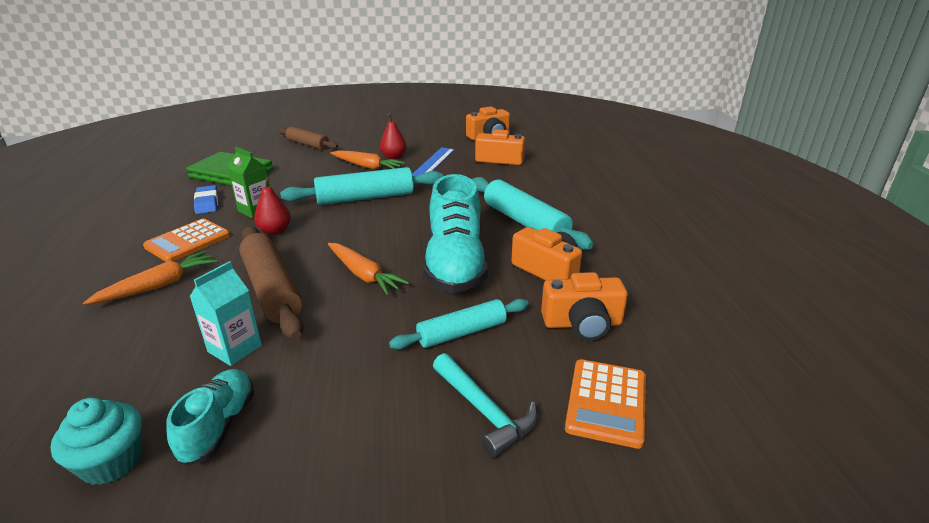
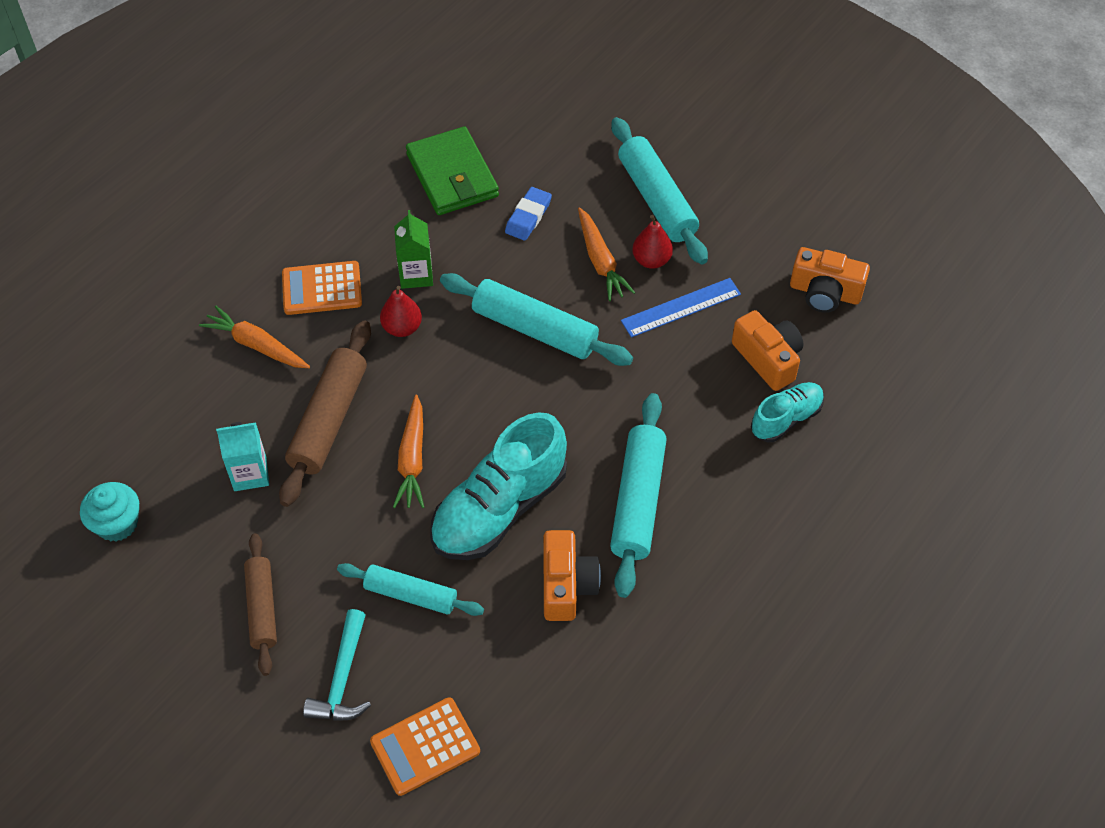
camera: 45 degrees right, 25 degrees up
orange carrot [83,251,217,305] -> orange carrot turned 150 degrees counterclockwise [199,306,310,368]
turquoise shoe [166,369,254,466] -> turquoise shoe moved to [751,382,824,442]
blue eraser [194,185,218,214] -> blue eraser moved to [505,187,552,241]
brown rolling pin [278,126,338,150] -> brown rolling pin moved to [244,533,277,676]
orange camera [541,272,628,341] -> none
none -> turquoise rolling pin [611,117,708,264]

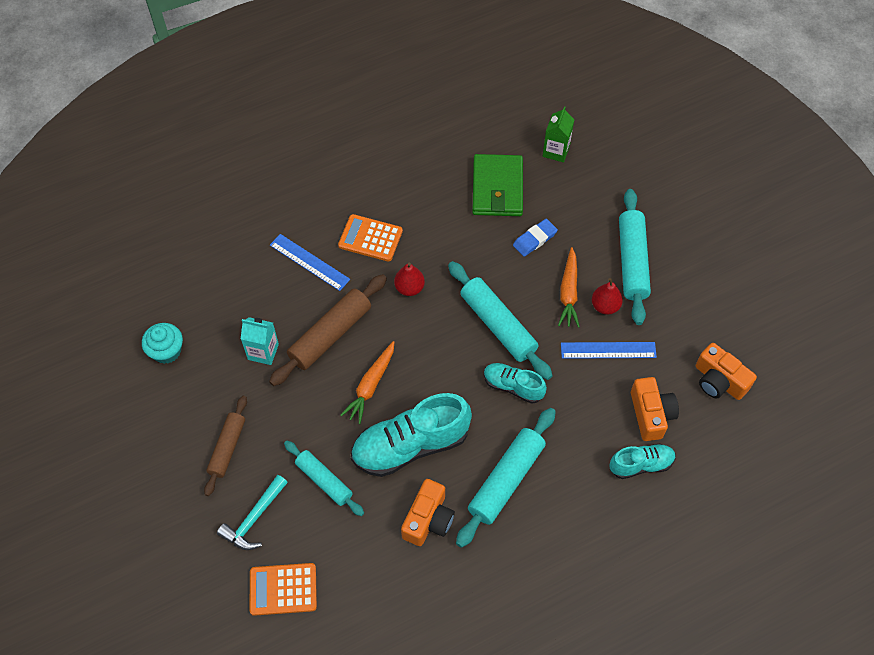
camera: 25 degrees right, 5 degrees up
orange carrot [199,306,310,368] -> blue ruler [270,234,350,291]
green carton [394,210,433,289] -> green carton moved to [543,107,574,162]
none -> turquoise shoe [484,363,547,404]

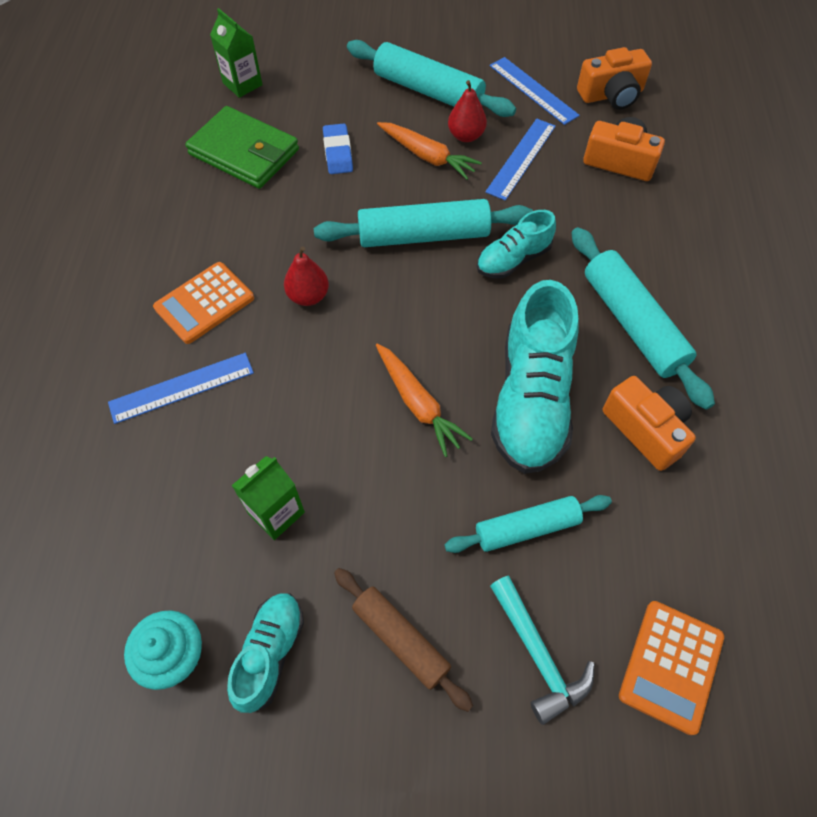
camera: 60 degrees left, 0 degrees up
turquoise carton [241,317,279,365] -> green carton [231,456,305,540]
brown rolling pin [269,274,387,386] -> none
turquoise shoe [609,443,676,479] -> turquoise shoe moved to [227,593,304,713]
none -> blue ruler [490,57,580,125]

